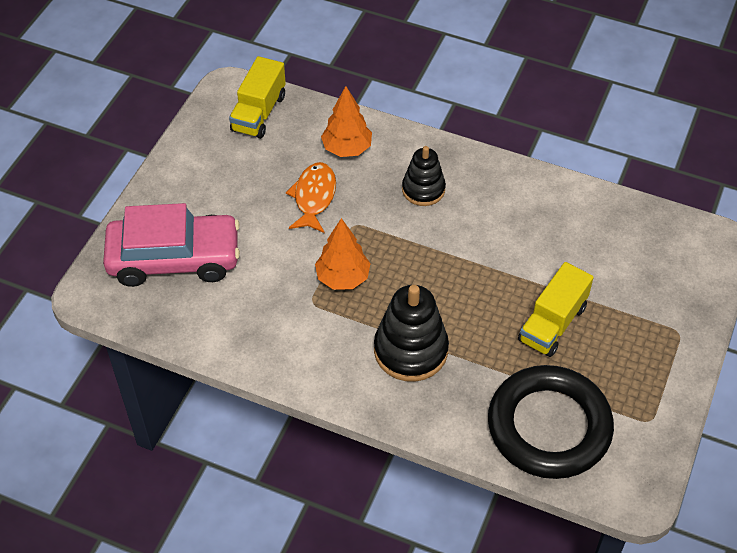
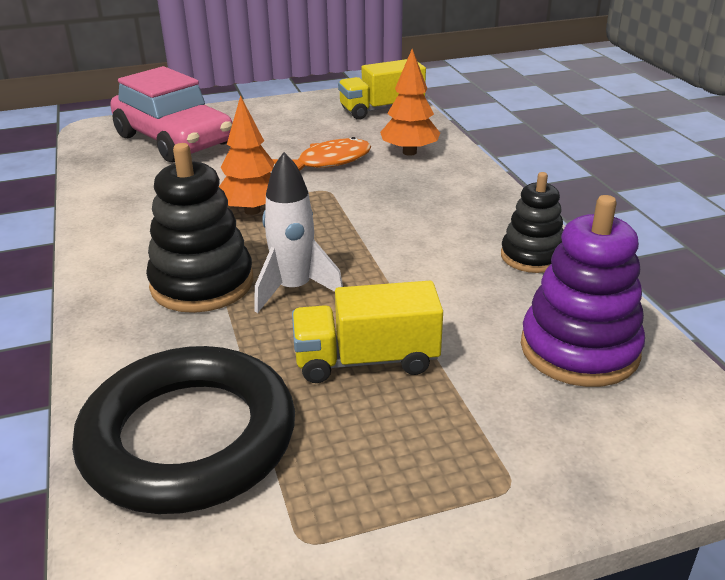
camera: 50 degrees right, 20 degrees down
black stacking toy [402,146,446,206] -> black stacking toy moved to [501,172,563,273]
none -> white rocket [254,152,343,313]
none -> purple stacking toy [521,195,645,387]

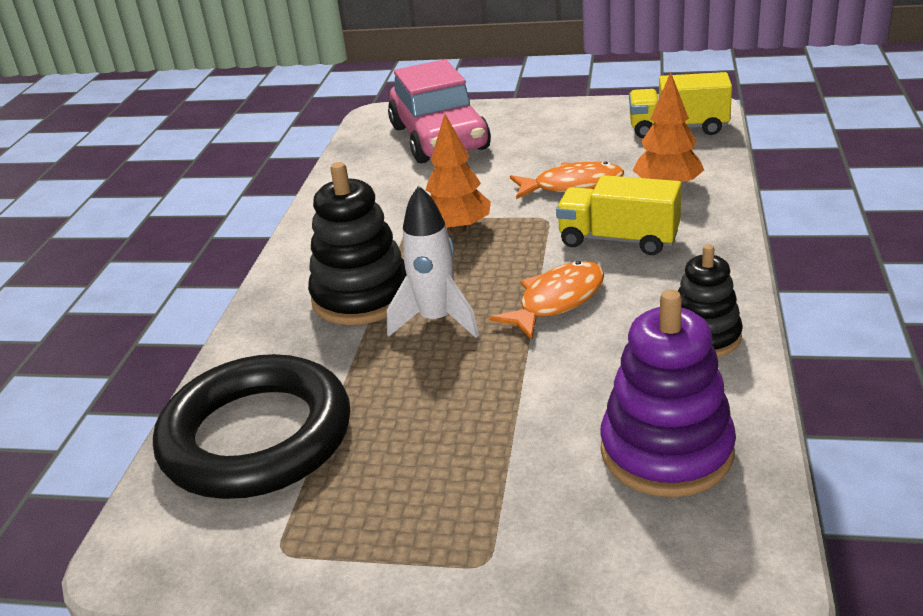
camera: 30 degrees right, 0 degrees up
yellow truck [292,281,443,383] -> yellow truck moved to [556,175,682,255]
none -> orange fish [489,261,604,340]

